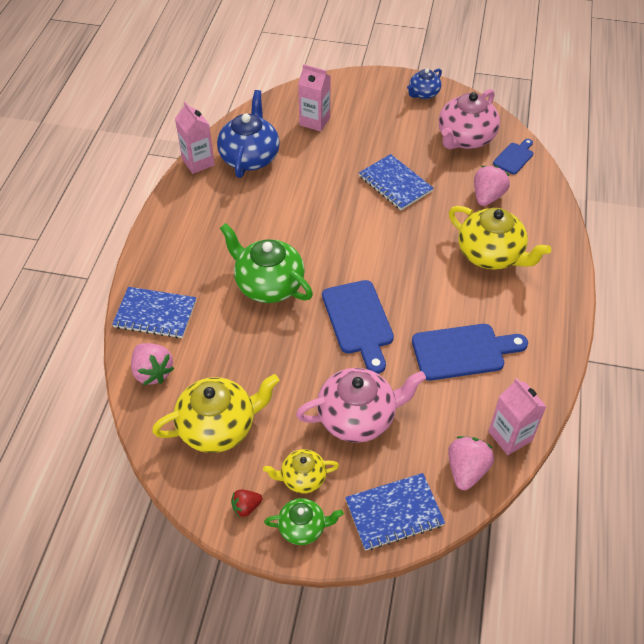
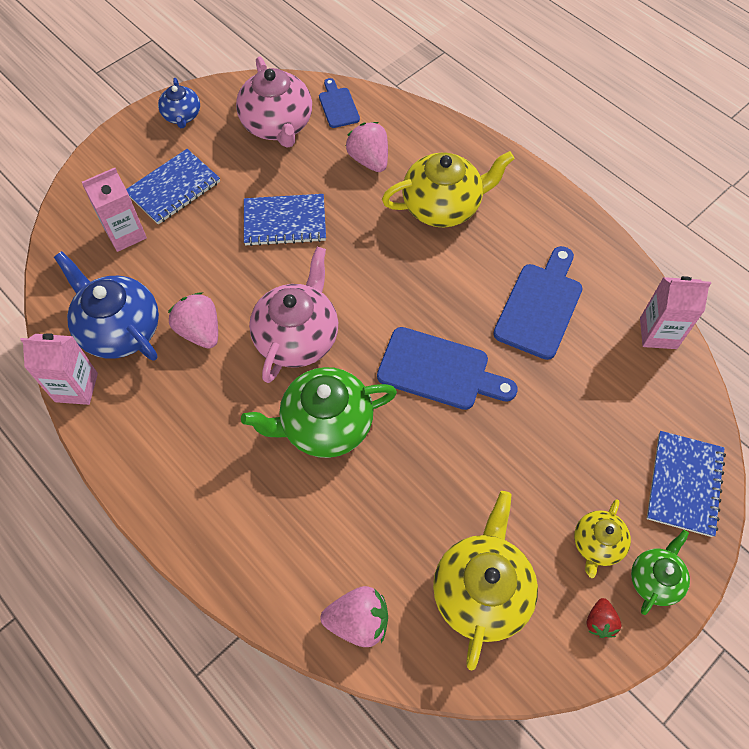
camera: 55 degrees left, 10 degrees up
blue notebook [112,287,196,338] -> blue notebook moved to [126,149,220,225]
pink teapot [296,368,426,443] -> pink teapot moved to [249,247,338,383]
pink strawberry [448,436,494,490] -> pink strawberry moved to [168,292,218,349]

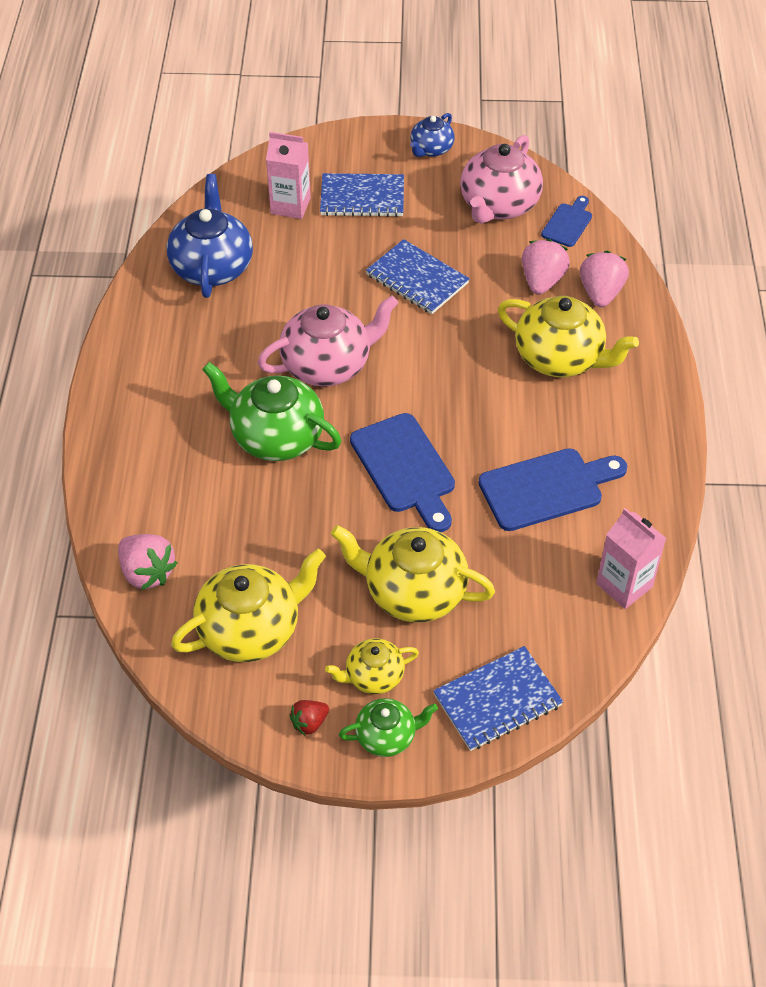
camera: 45 degrees right, 10 degrees down
pink carton [20,333,98,405] -> none
pink strawberry [168,292,218,349] -> pink strawberry moved to [580,251,629,307]
none -> yellow teapot [331,525,495,622]

